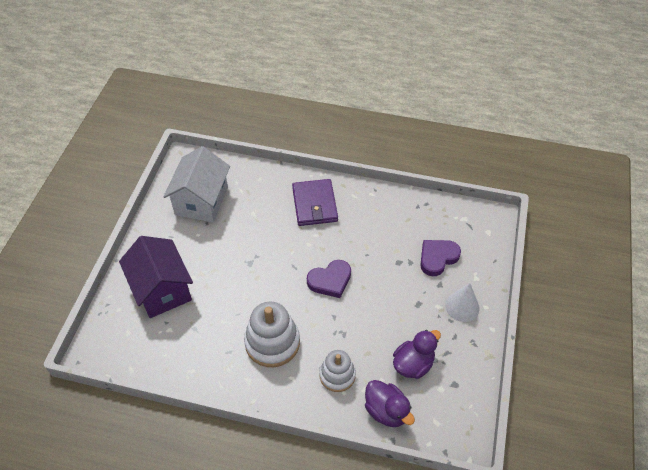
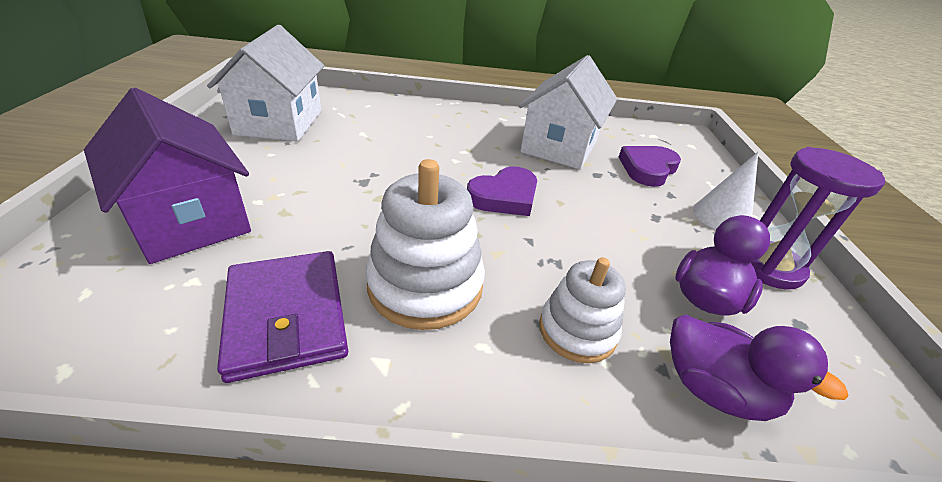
camera: 15 degrees left, 15 degrees down
purple wallet [292,179,338,226] -> purple wallet moved to [217,251,348,383]
none -> white house [519,55,617,169]
none -> purple hourglass [751,147,885,290]

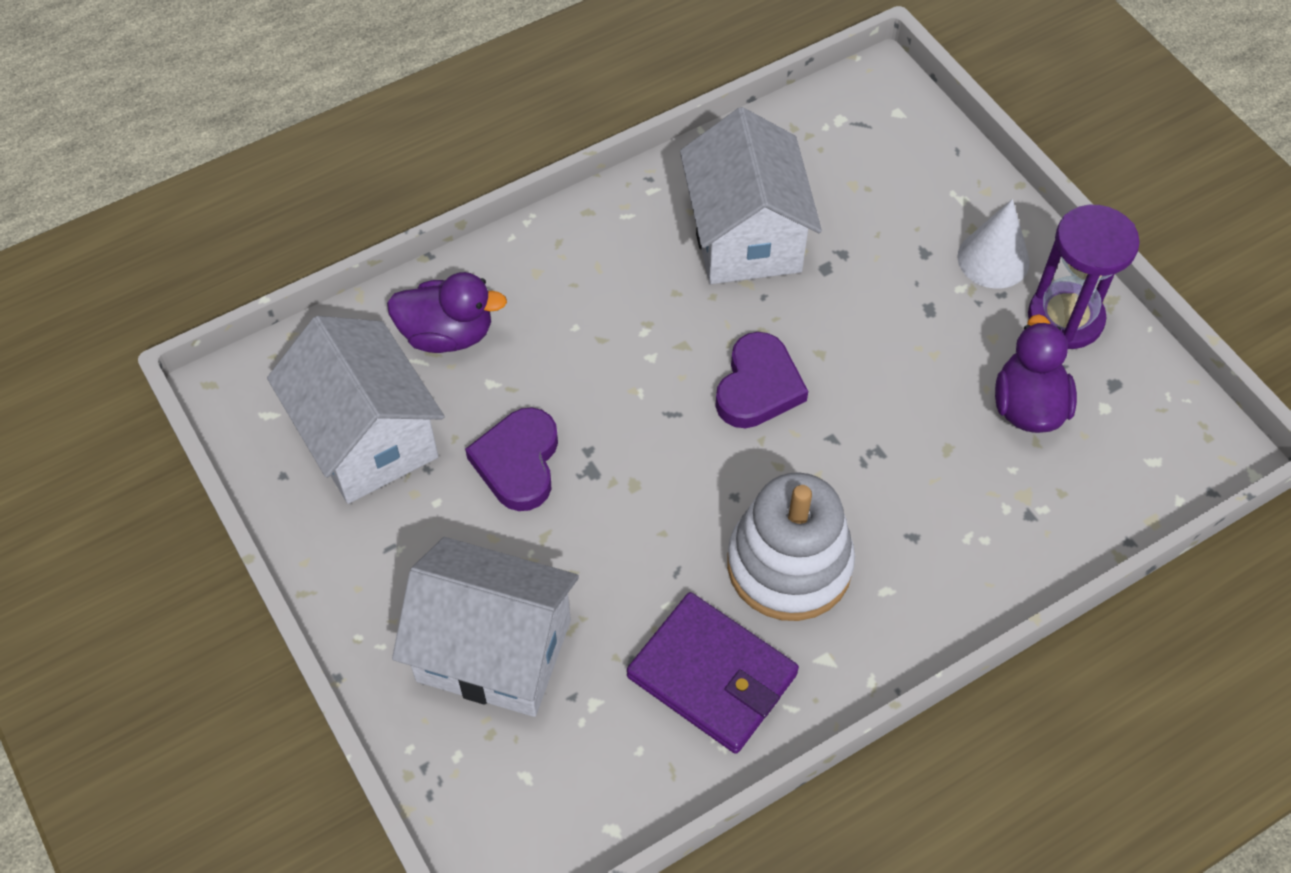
camera: 30 degrees left, 20 degrees up
purple house [84,88,251,264] -> white house [392,537,579,717]
white stacking toy [539,257,626,363] -> none
purple heart [619,146,681,187] -> purple heart moved to [465,407,558,511]
purple duck [670,314,849,421] -> purple duck moved to [387,272,507,353]

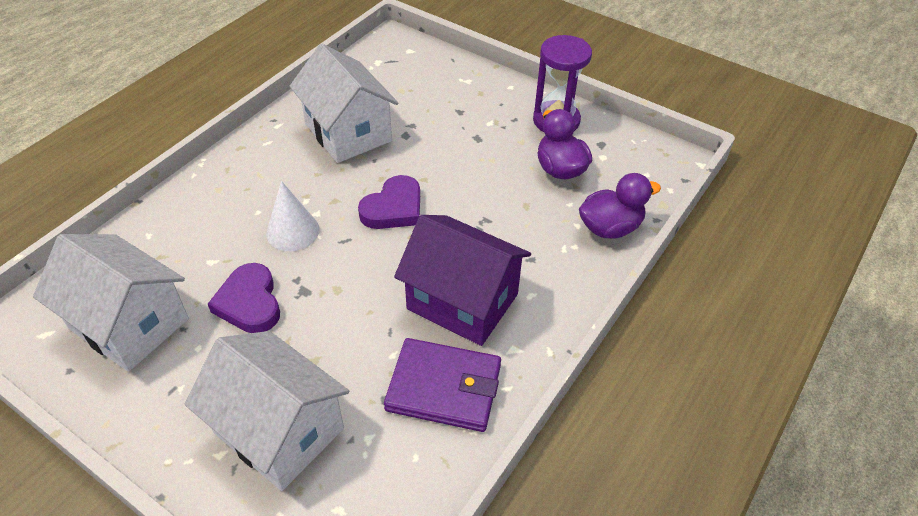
camera: 25 degrees left, 10 degrees down
purple duck [387,272,507,353] -> purple duck moved to [579,173,661,239]
white house [392,537,579,717] -> white house turned 45 degrees clockwise [185,331,349,491]
purple heart [715,332,808,428] -> purple heart turned 45 degrees clockwise [358,175,420,229]
white stacking toy [727,472,855,621] -> purple house [394,215,531,346]
white cone [957,199,1030,289] -> white cone moved to [266,181,320,251]

